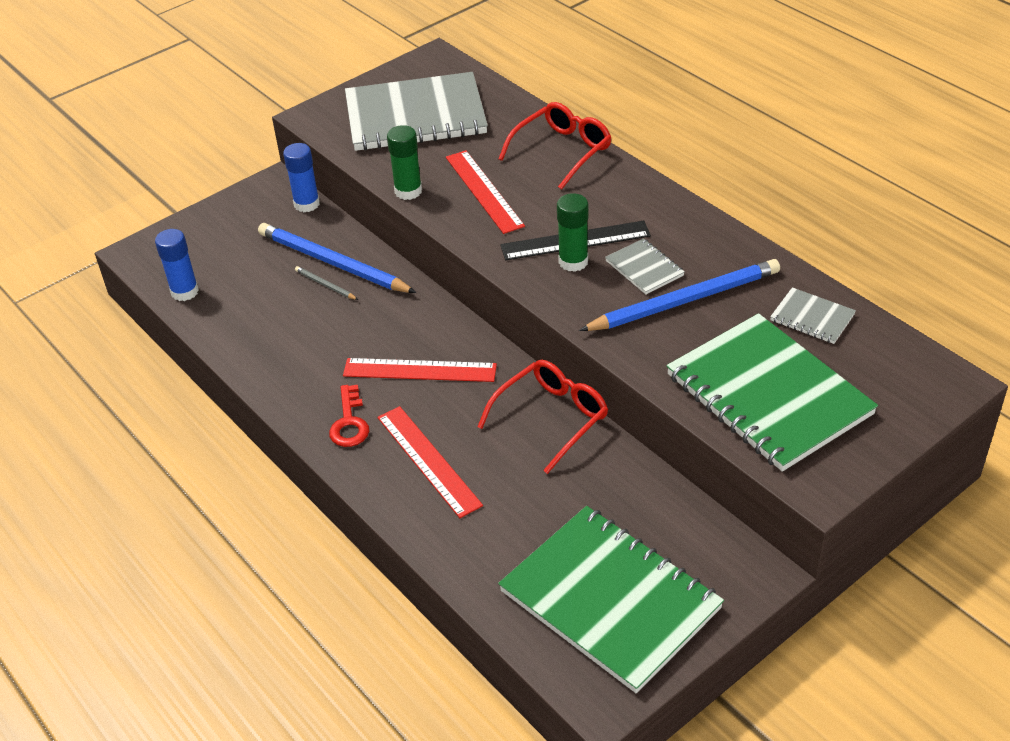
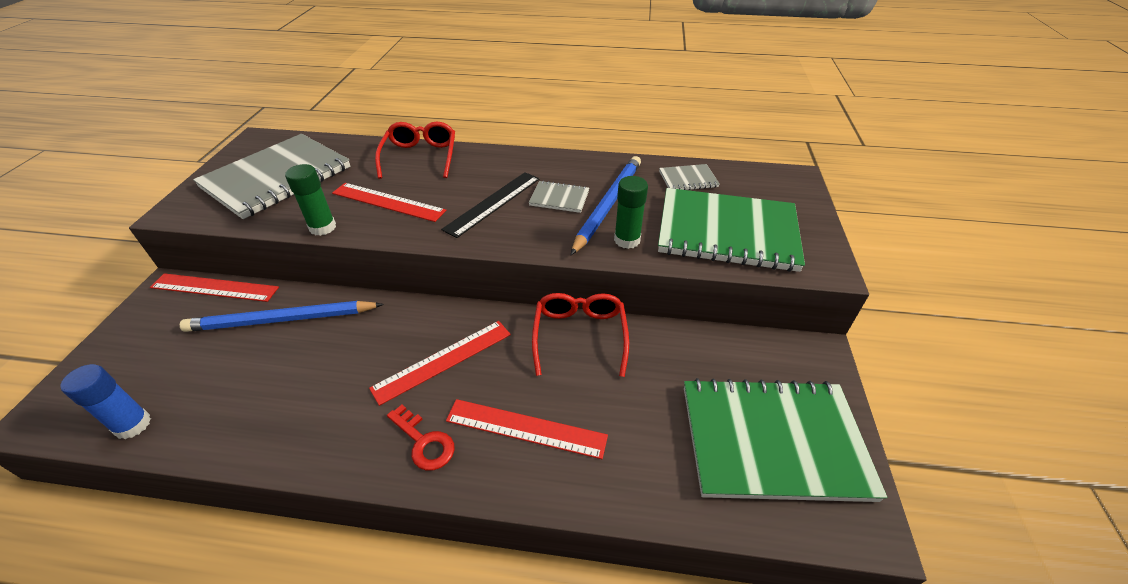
camera: 45 degrees left, 0 degrees up
blue glue stick [283,143,320,212] -> red ruler [150,273,279,302]
grey pencil [295,266,358,300] -> none
green glue stick [557,193,588,272] -> green glue stick moved to [614,176,648,249]

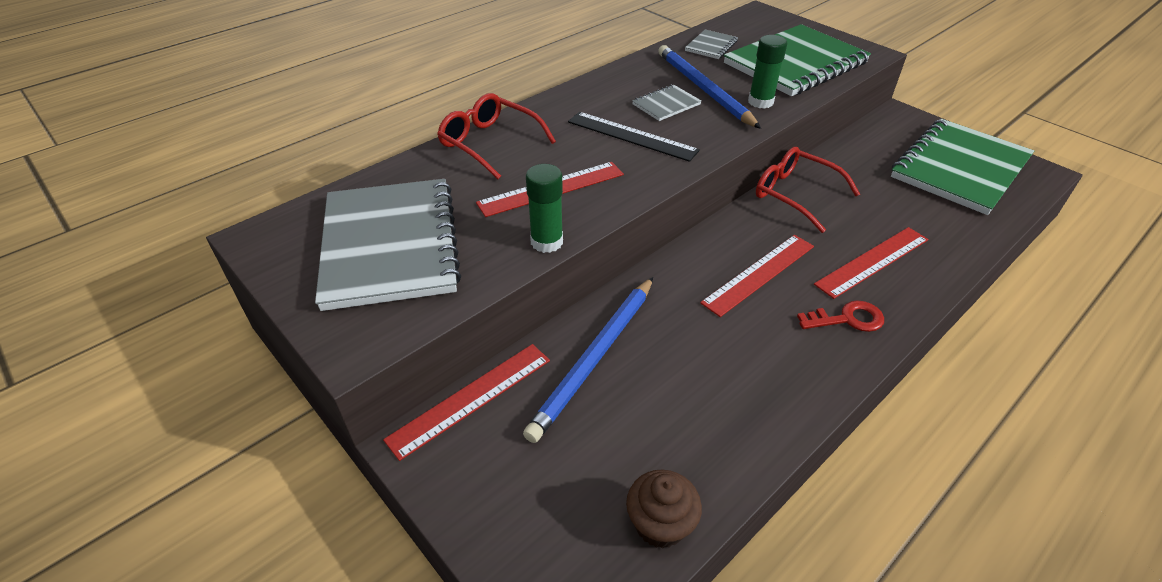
camera: 50 degrees left, 0 degrees up
blue glue stick [60,364,151,439] -> brown cupcake [626,469,702,548]
red ruler [369,321,511,406] -> red ruler turned 45 degrees clockwise [700,235,814,317]
black ruler [441,172,540,238] -> black ruler turned 45 degrees counterclockwise [568,112,700,162]

